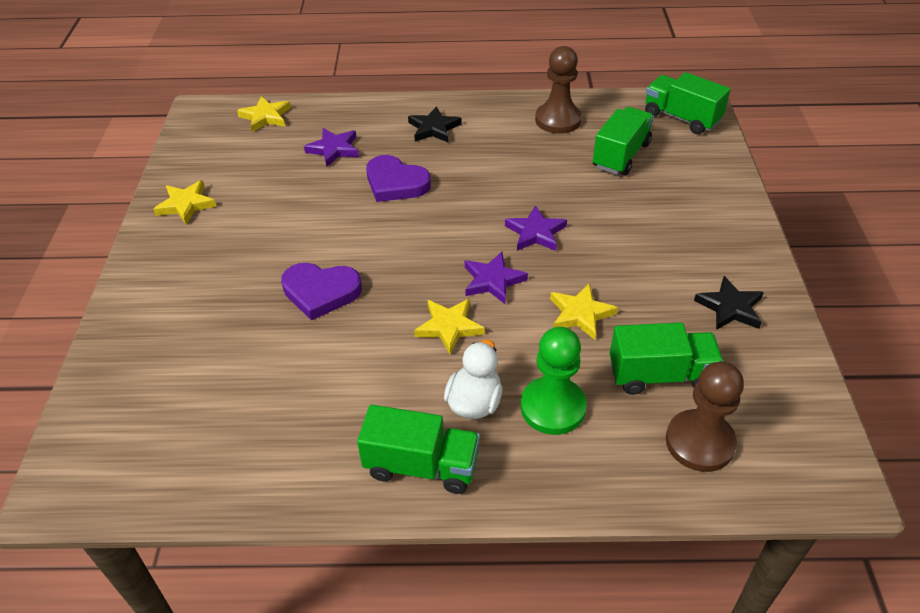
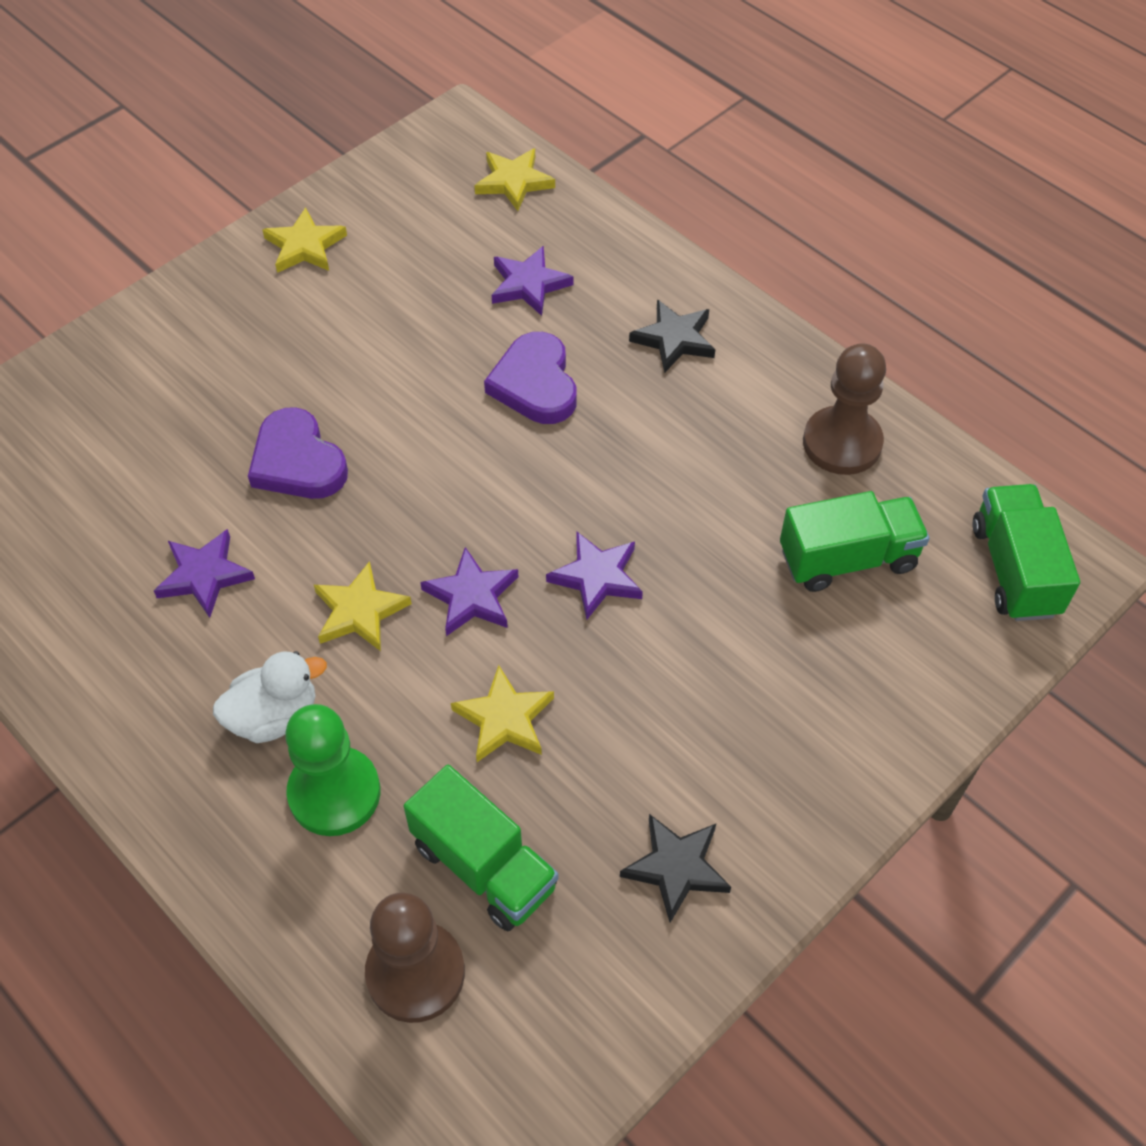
camera: 45 degrees right, 10 degrees up
green truck [357,405,480,494] -> none
none -> purple star [154,529,255,618]

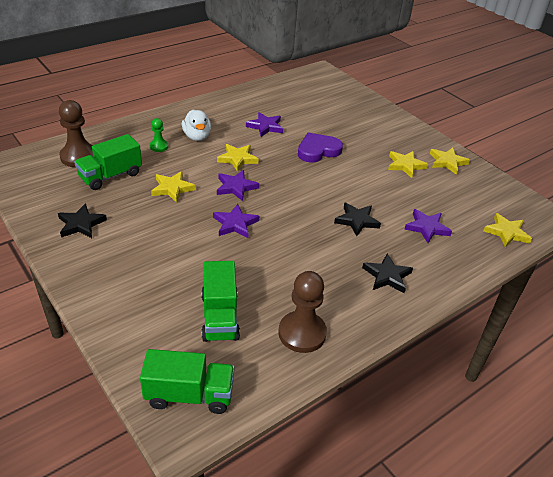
camera: 95 degrees right, 15 degrees down
green pawn [285,704,381,836] -> green pawn [150,118,168,152], size x0.53
purple heart [484,332,576,424] -> black star [334,202,381,236]
none -> yellow star [388,151,428,178]

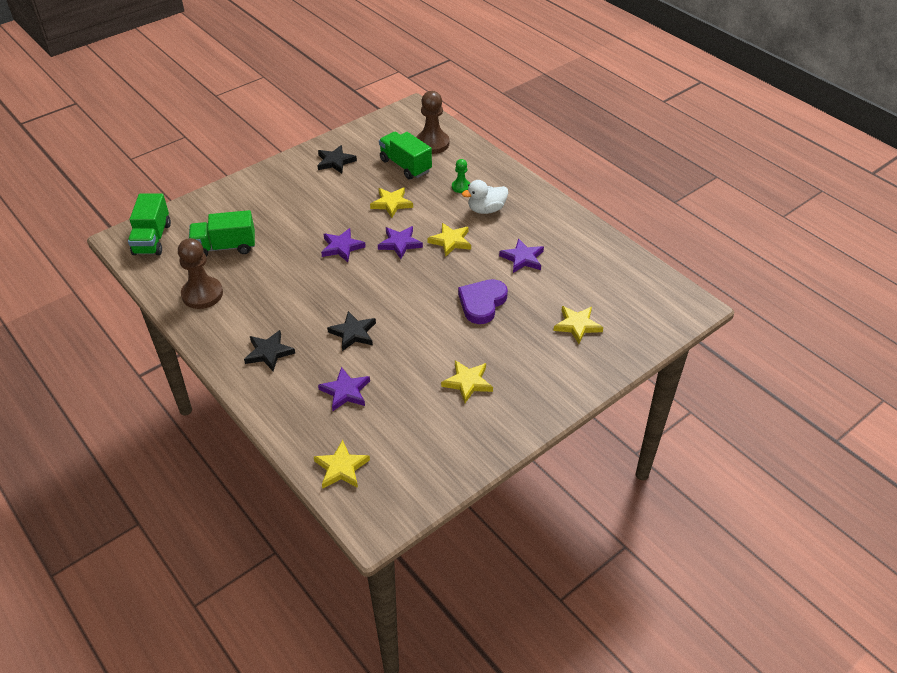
camera: 90 degrees right, 5 degrees up
purple heart [298,132,343,163] -> purple heart turned 120 degrees counterclockwise [458,279,508,324]
yellow star [430,148,470,175] -> yellow star moved to [553,306,603,344]

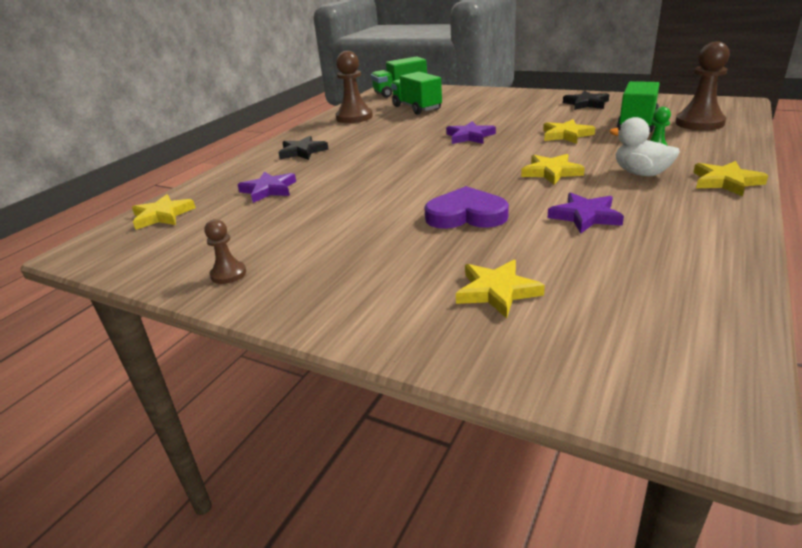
camera: 70 degrees right, 15 degrees down
black star [327,311,376,351] -> none
purple star [378,226,423,259] -> none
yellow star [441,360,493,403] -> yellow star moved to [693,161,769,196]
none -> brown pawn [205,219,246,284]

